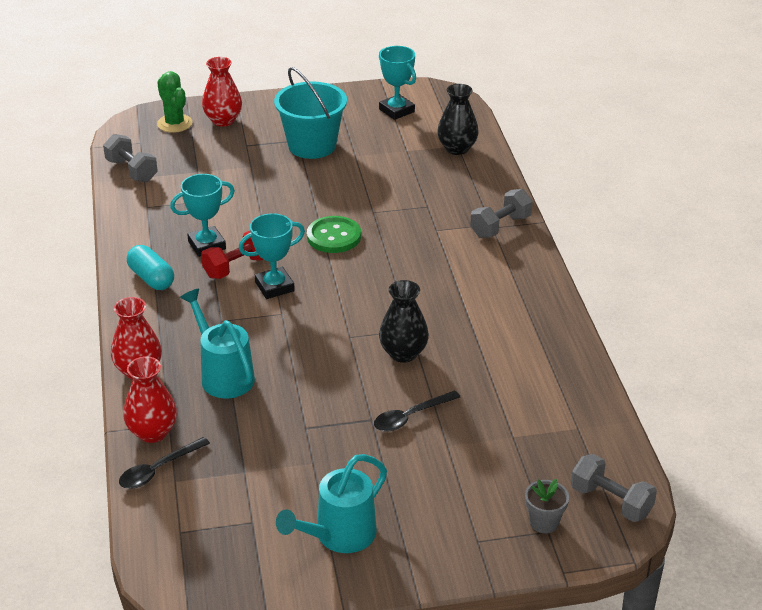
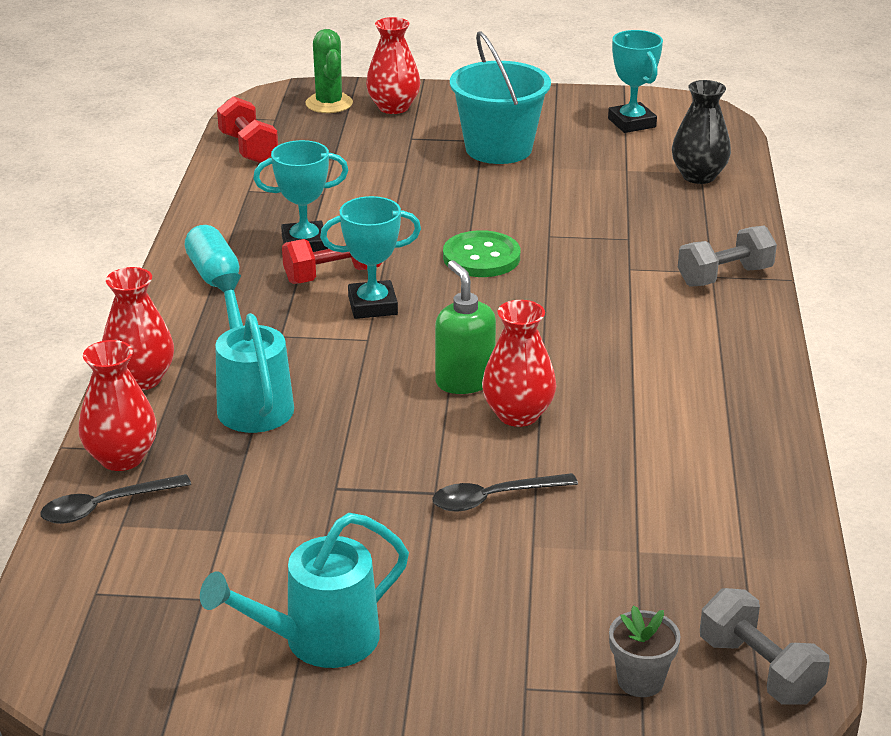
camera: 15 degrees right, 5 degrees down
grey dumbbell [103,134,158,182] -> red dumbbell [217,96,278,163]
black vase [379,280,429,363] -> red vase [482,300,556,427]
none -> green soap dispenser [435,260,496,394]

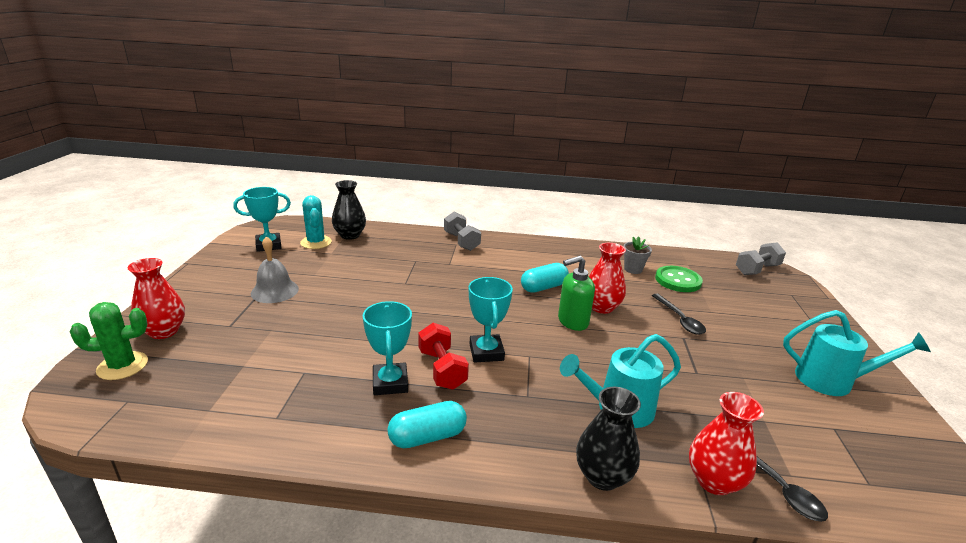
camera: 90 degrees left, 5 degrees down
red vase [102,267,174,391] -> black vase [576,387,641,491]
turquoise watering can [200,513,409,668] -> turquoise watering can turned 45 degrees counterclockwise [783,310,931,396]
red dumbbell [217,96,278,163] -> none
green button [443,230,520,277] -> green button moved to [655,266,703,292]
turquoise bucket [450,31,551,164] -> grey bell [251,236,299,303]
grey flower pot [609,605,681,697] -> grey flower pot moved to [624,236,652,274]
none -> turquoise cactus [300,195,332,249]
none -> turquoise capsule [521,263,569,293]

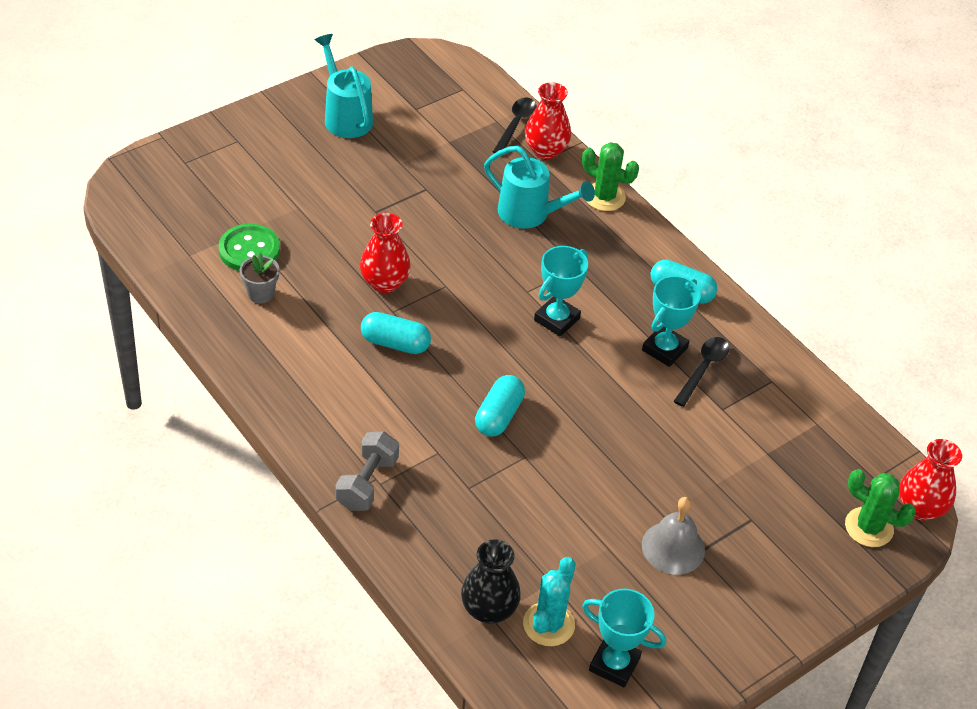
camera: 135 degrees left, 20 degrees up
red vase [128,258,185,339] -> red vase moved to [899,439,962,521]
red dumbbell [418,323,469,390] -> none
green soap dispenser [558,256,595,331] -> none
black vase [576,387,641,491] -> green cactus [582,142,639,211]
black spoon [652,294,706,335] -> black spoon moved to [673,337,729,407]
grey dumbbell [736,242,786,275] -> none
none -> turquoise capsule [475,375,525,437]

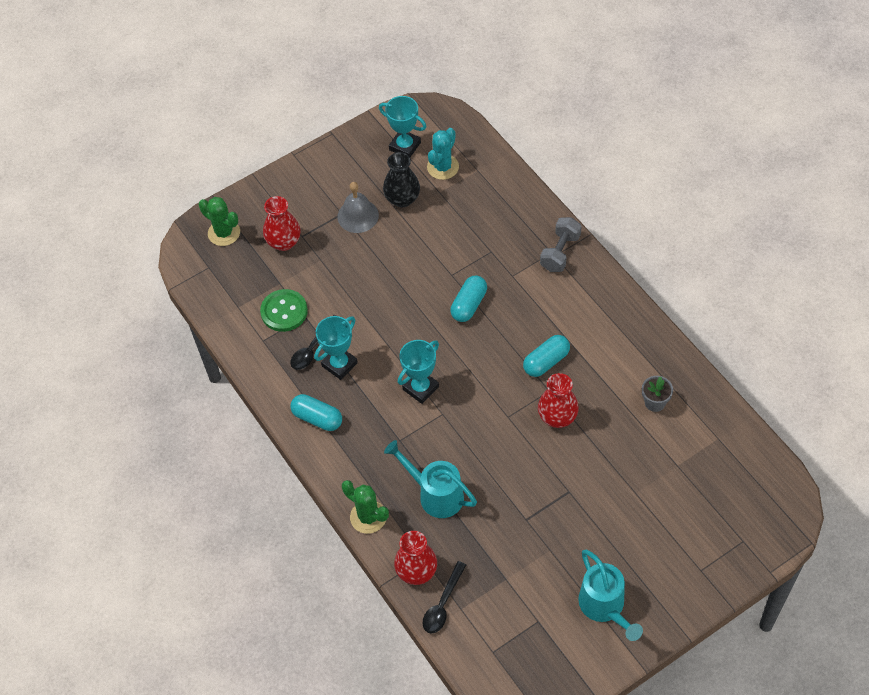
camera: 170 degrees left, 10 degrees up
green button [219,224,280,271] -> green button moved to [260,289,308,332]
turquoise capsule [361,312,431,354] -> turquoise capsule turned 60 degrees counterclockwise [523,335,570,377]
black vase [461,539,521,624] -> black vase moved to [383,152,420,207]
red vase [899,439,962,521] -> red vase moved to [263,196,301,251]

